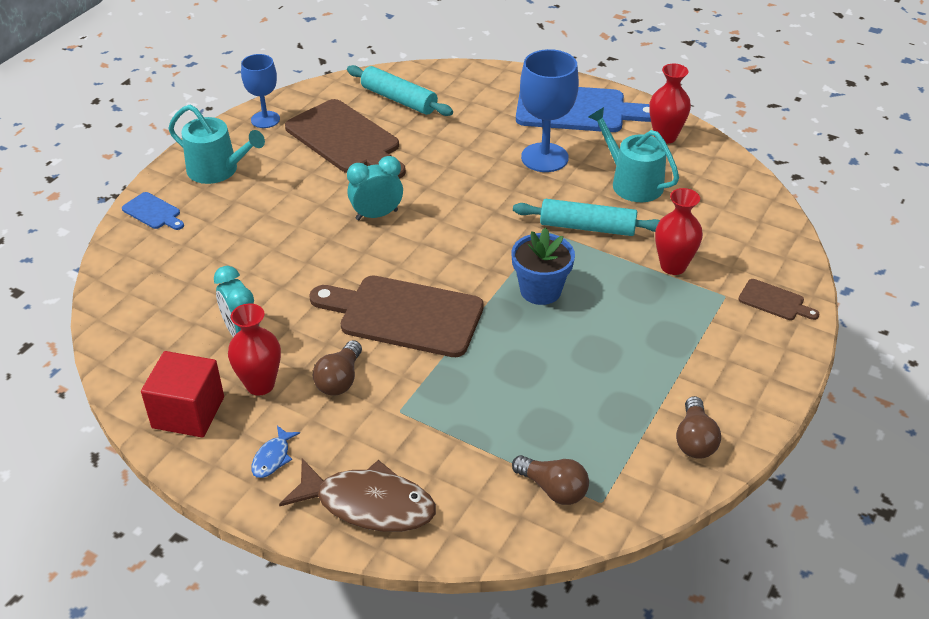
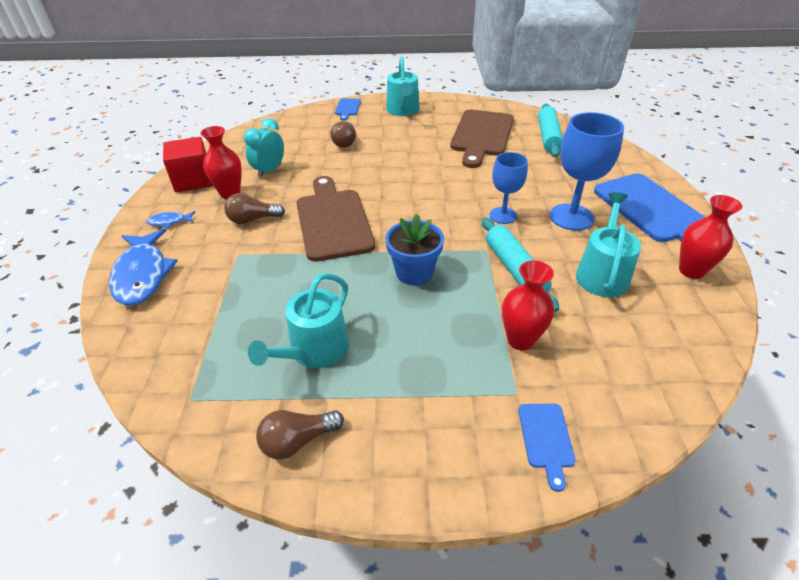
camera: 60 degrees right, 0 degrees up
blue goblet [241,54,280,128] -> blue goblet moved to [490,152,528,224]
brown fish [279,458,436,532] -> blue fish [109,229,178,305]
turquoise clock [347,156,403,220] -> none
brown light bulb [512,455,589,505] -> brown light bulb moved to [330,121,356,148]
brown cutting board [738,279,820,320] -> blue cutting board [518,404,576,492]
none -> turquoise watering can [248,273,349,368]

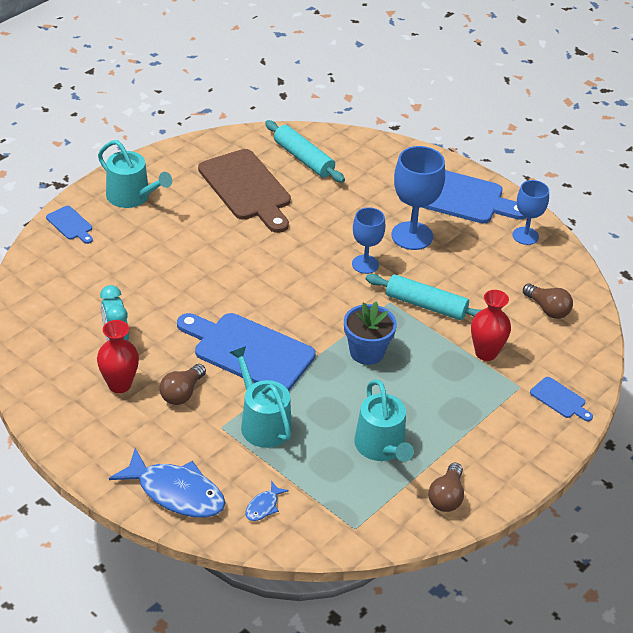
camera: 50 degrees left, 0 degrees up
blue fish [146,211,195,228] -> blue fish moved to [245,481,289,521]
red cube [163,137,213,192] -> none
brown cutting board [296,176,375,262] -> blue cutting board [177,313,316,391]
brown light bulb [330,121,356,148] -> brown light bulb moved to [523,284,573,319]
turquoise watering can [576,192,641,297] -> turquoise watering can moved to [229,346,292,448]
red vase [679,195,742,279] -> blue goblet [513,180,549,245]

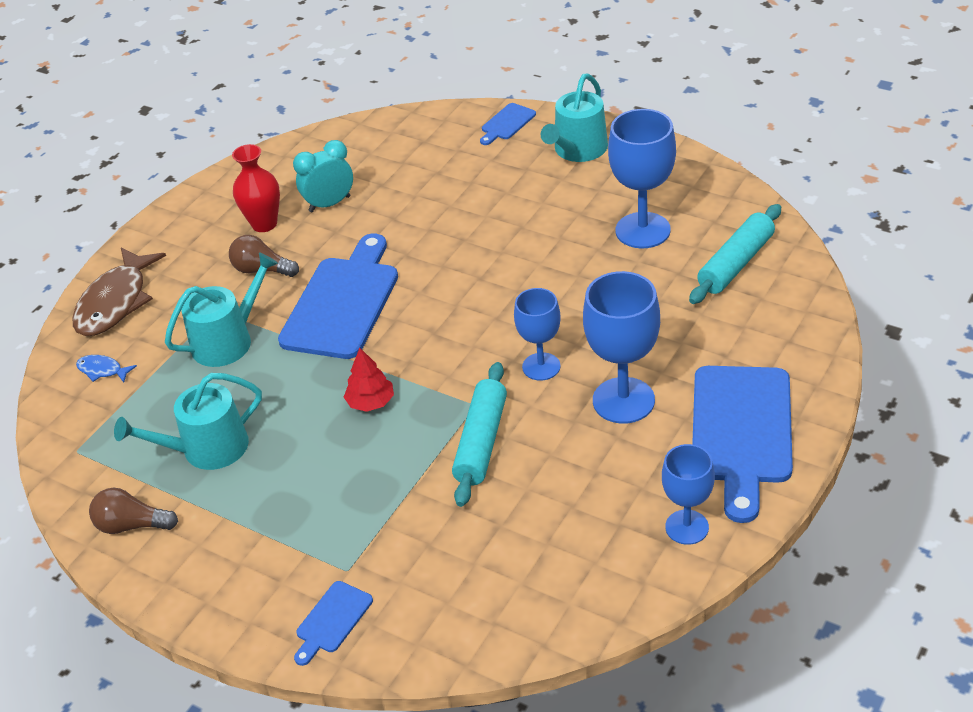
camera: 85 degrees right, 0 degrees up
blue fish [109,448,225,518] -> brown fish [73,247,166,336]
brown cutting board [198,149,291,233] -> blue goblet [608,109,676,248]
blue flower pot [344,301,397,365] -> red tree [344,348,394,412]
red vase [471,290,511,361] -> none
brown light bulb [523,284,573,319] -> none

